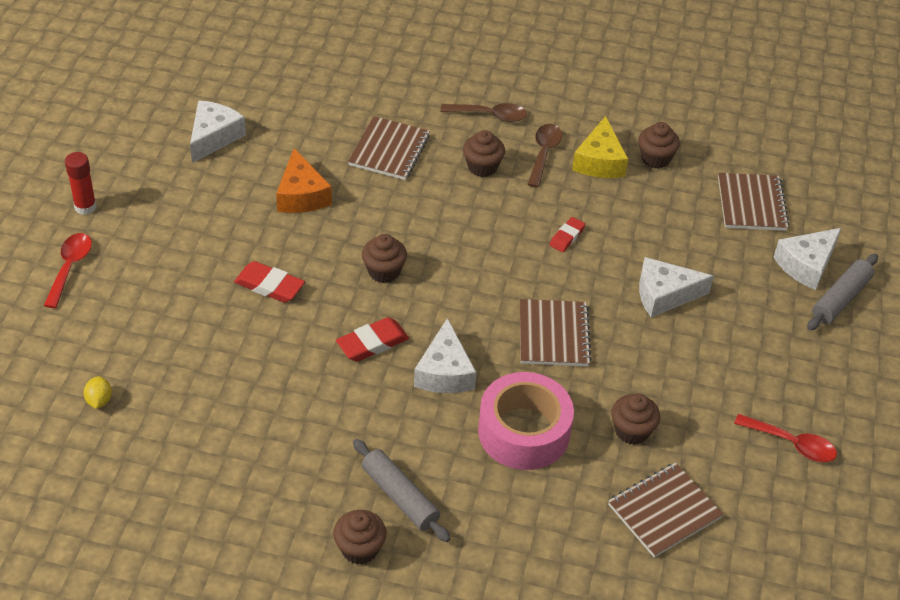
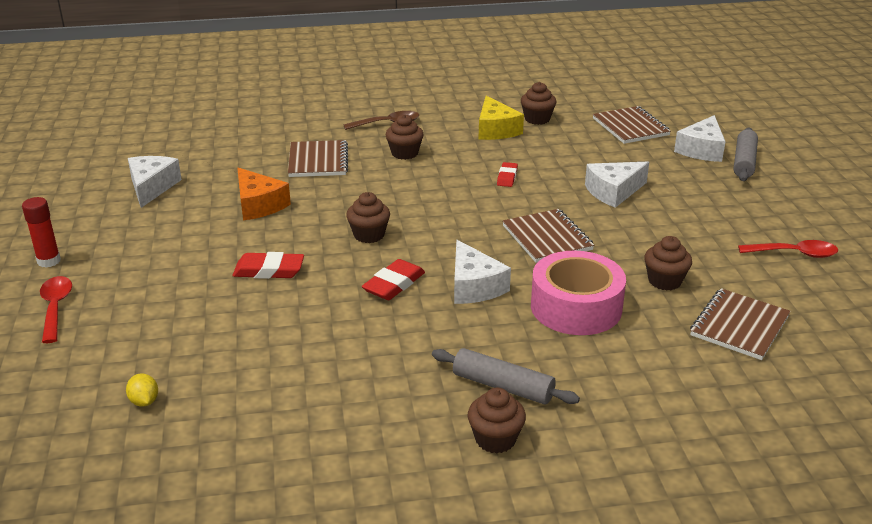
camera: 20 degrees left, 15 degrees down
brown spoon [527,124,562,188] -> none

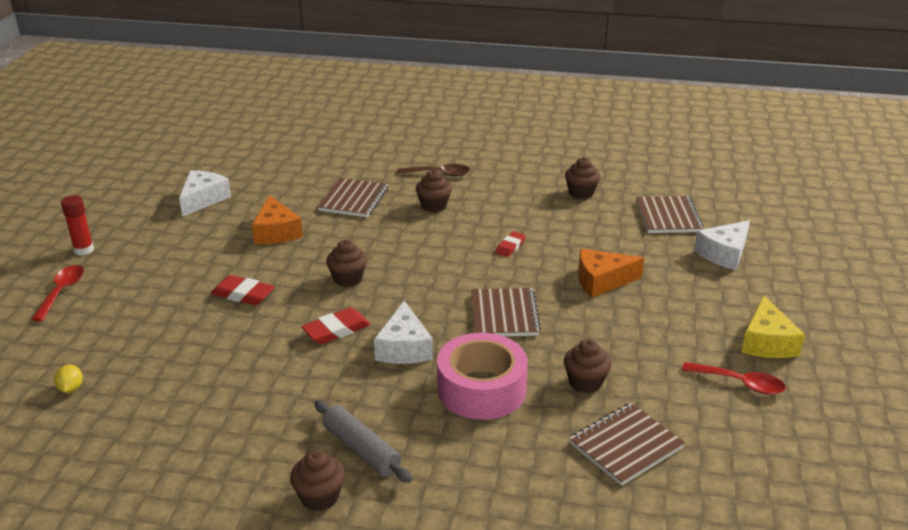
camera: 20 degrees right, 0 degrees up
yellow cheese [479,96,524,140] -> yellow cheese moved to [741,295,805,358]
white cheese [585,162,649,208] -> orange cheese [578,249,644,297]
grey rolling pin [734,128,758,181] -> none

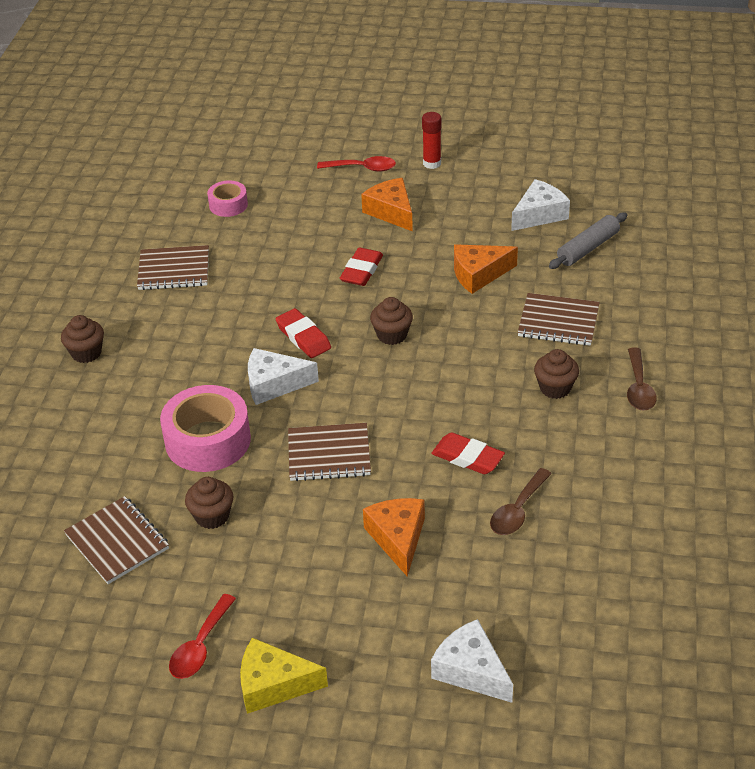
camera: 90 degrees right, 10 degrees up
yellow lemon [54,364,83,393] -> pink tape [207,180,248,217]
white cheese [179,170,231,217] -> white cheese turned 60 degrees counterclockwise [511,179,570,231]
grey rolling pin [314,400,412,483] -> grey rolling pin moved to [549,212,627,269]
red eraser [495,231,526,257] -> red eraser [431,432,505,474], size x1.55
brown cupcake [565,157,601,199] -> none
brown notebook [636,196,704,233] -> brown notebook moved to [137,245,209,290]
none -> orange cheese [361,178,413,232]
none -> brown spoon [490,468,552,535]

